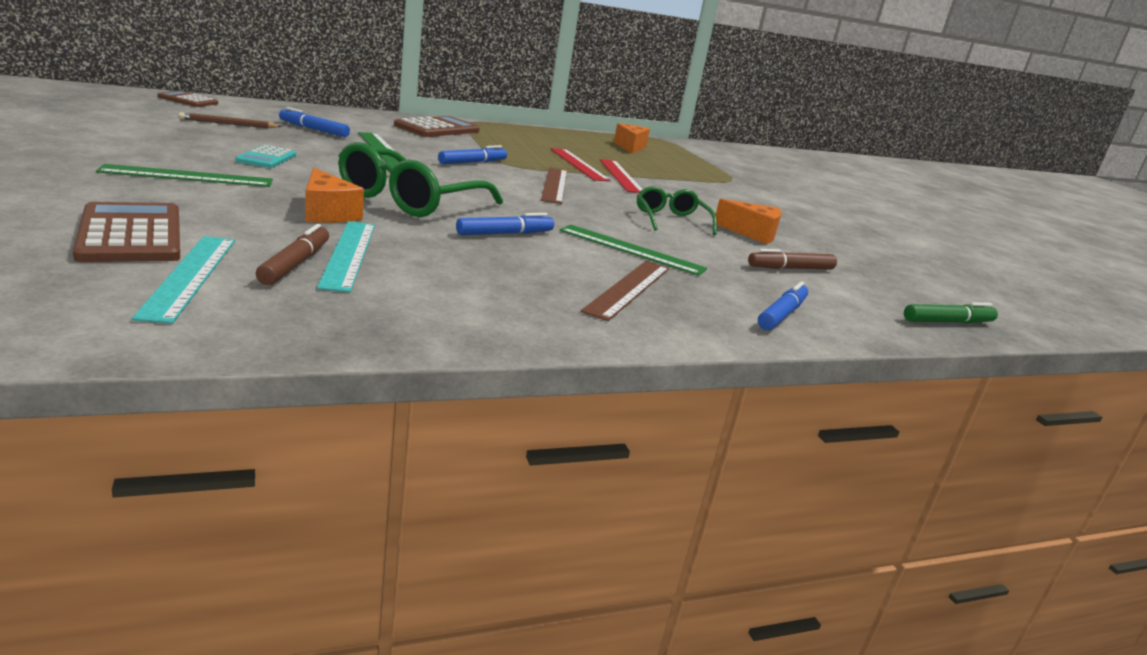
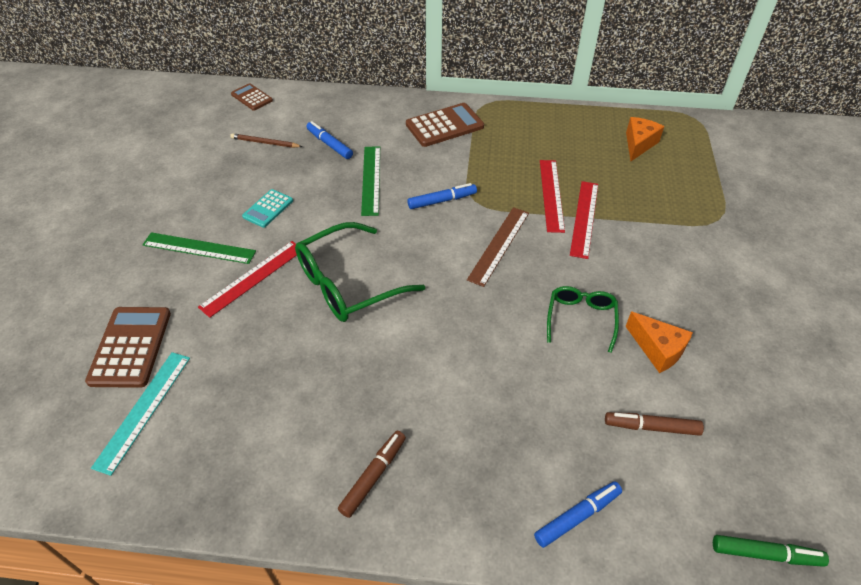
camera: 30 degrees right, 25 degrees up
brown marker [256,224,329,285] -> brown marker moved to [338,431,406,518]
orange cheese [305,168,364,223] -> none
turquoise ruler [317,221,375,292] -> none
blue marker [456,213,554,235] -> none
green ruler [560,225,707,276] -> none
brown ruler [581,261,669,321] -> none
none -> red ruler [198,241,297,318]

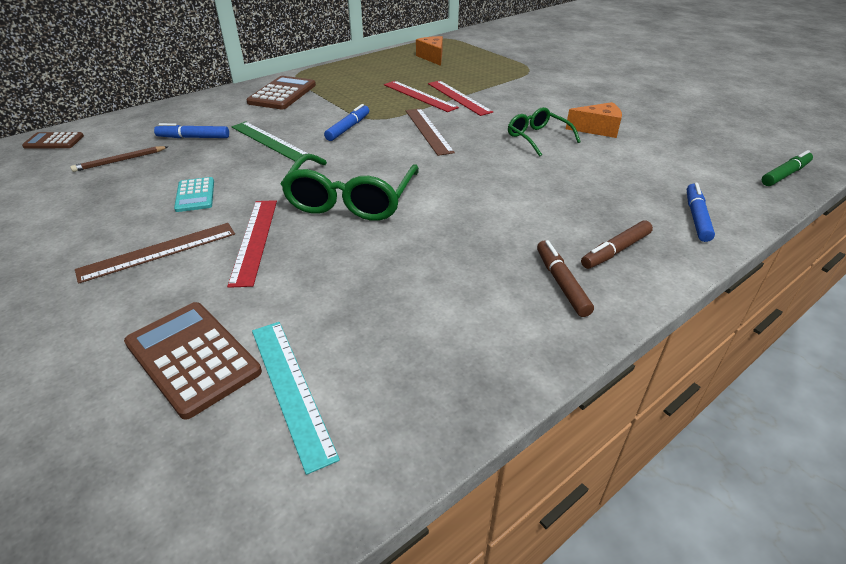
camera: 45 degrees left, 10 degrees down
green ruler [143,232,256,264] -> brown ruler [75,223,235,284]
brown marker [605,412,704,436] -> brown marker moved to [581,220,653,269]

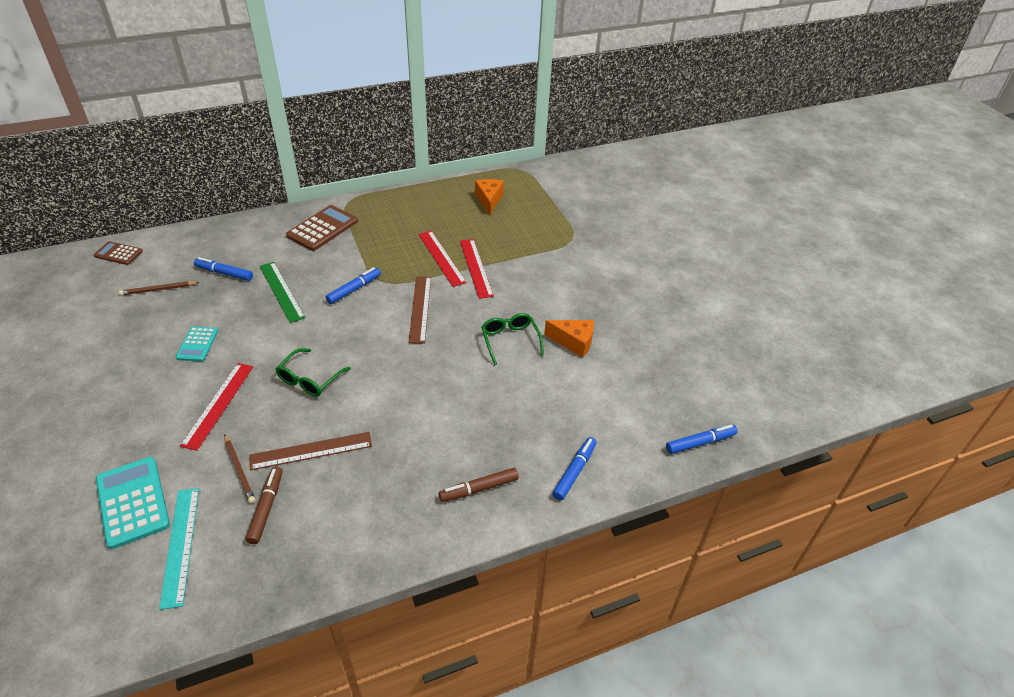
camera: 15 degrees right, 5 degrees up
brown ruler [75,223,235,284] -> brown ruler moved to [249,432,372,470]
brown calculator [124,302,262,420] -> turquoise calculator [96,457,170,549]
green glasses [281,154,419,221] -> green glasses [275,348,351,397], size x0.59
brown marker [537,240,594,317] -> brown marker moved to [245,467,282,544]
green marker [762,150,813,186] -> blue marker [666,425,738,454]
none -> brown pencil [224,434,255,504]

